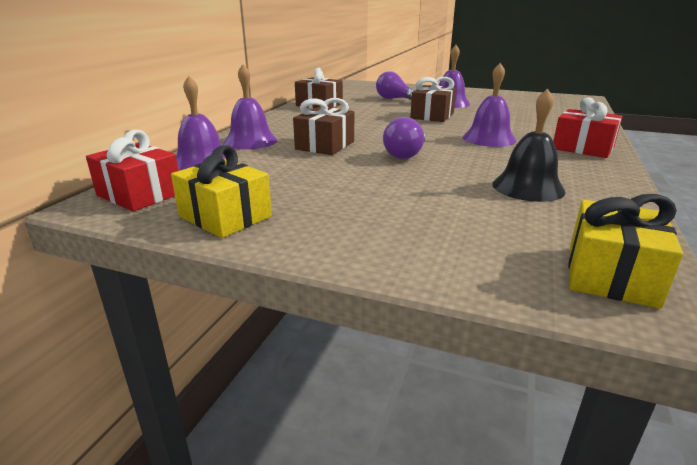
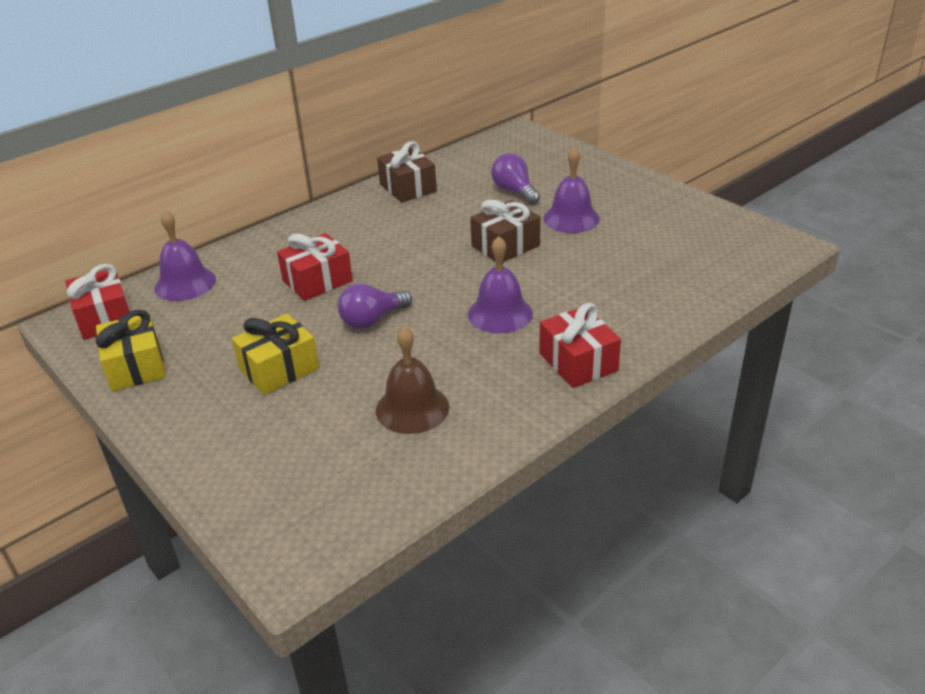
camera: 30 degrees right, 10 degrees up
purple bell [224,64,277,149] -> none
brown gift [293,98,354,155] -> red gift [277,233,353,301]
black bell [492,89,566,202] -> brown bell [376,326,449,434]
yellow gift [568,194,683,309] -> yellow gift moved to [232,314,319,395]

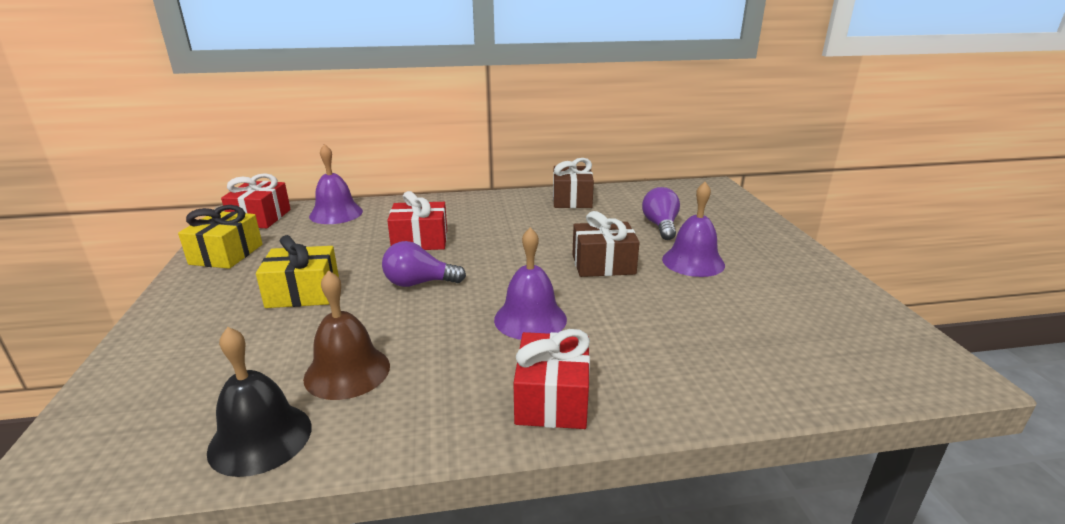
camera: 30 degrees right, 10 degrees down
none -> black bell [207,327,311,477]

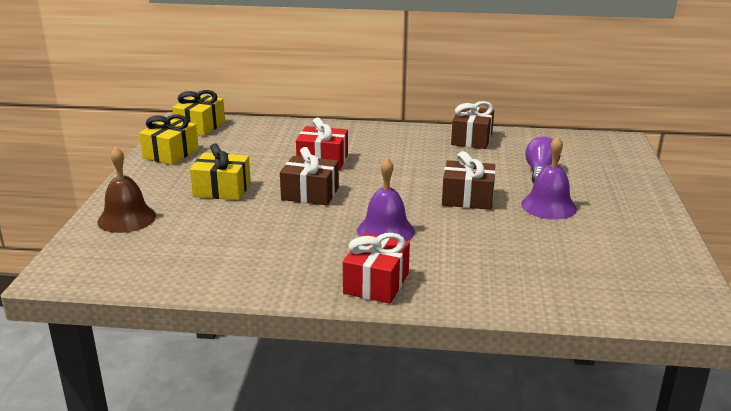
camera: 15 degrees right, 0 degrees up
black bell [207,327,311,477] -> none
red gift [221,173,291,228] -> yellow gift [172,90,225,136]
brown bell [303,270,390,400] -> brown bell moved to [98,147,156,233]
purple bell [309,144,363,224] -> none
purple light bulb [382,241,466,287] -> brown gift [280,147,339,205]

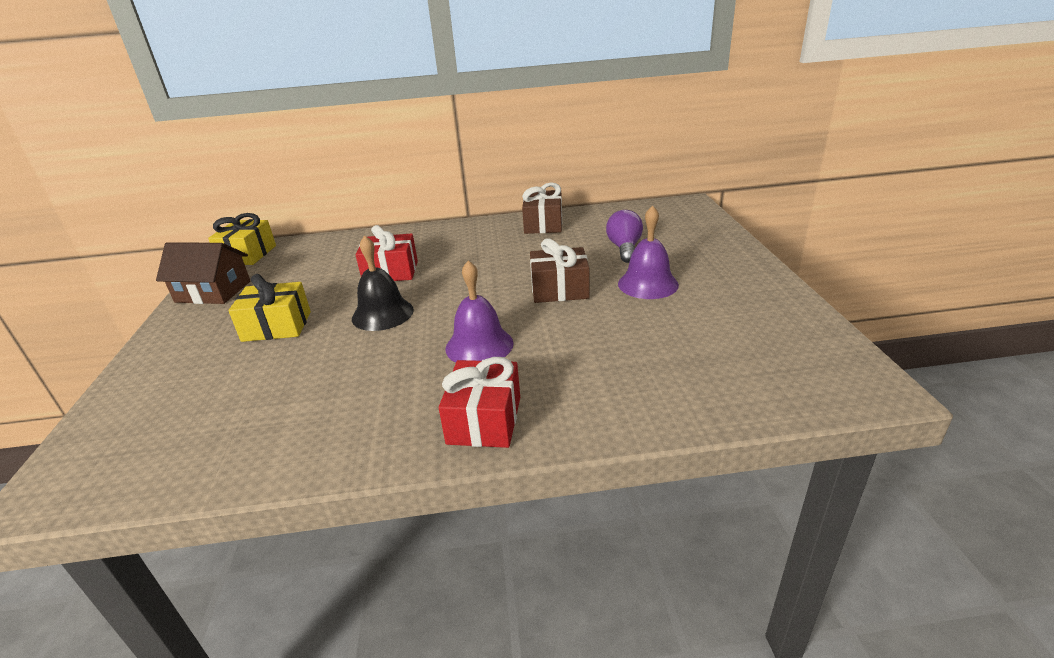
camera: 10 degrees left, 5 degrees up
brown bell [98,147,156,233] -> none
yellow gift [139,115,199,165] -> brown house [156,242,250,304]
brown gift [280,147,339,205] -> black bell [352,235,414,331]

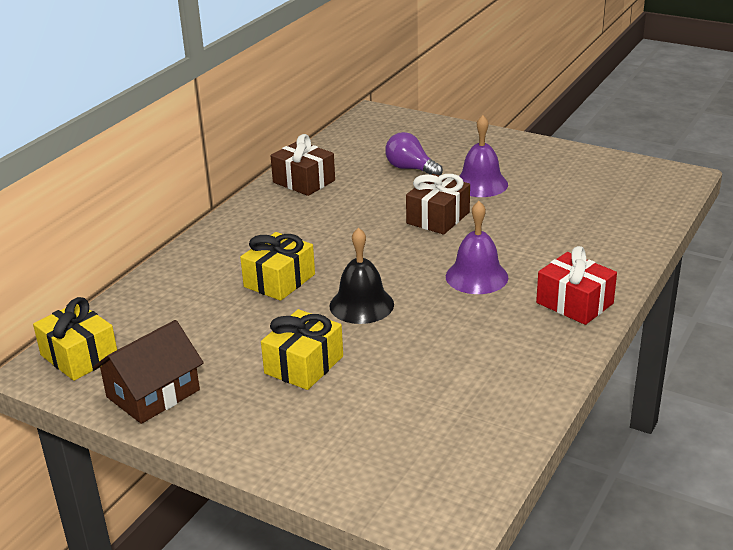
camera: 55 degrees left, 0 degrees up
red gift [356,225,418,281] -> yellow gift [240,232,315,301]

